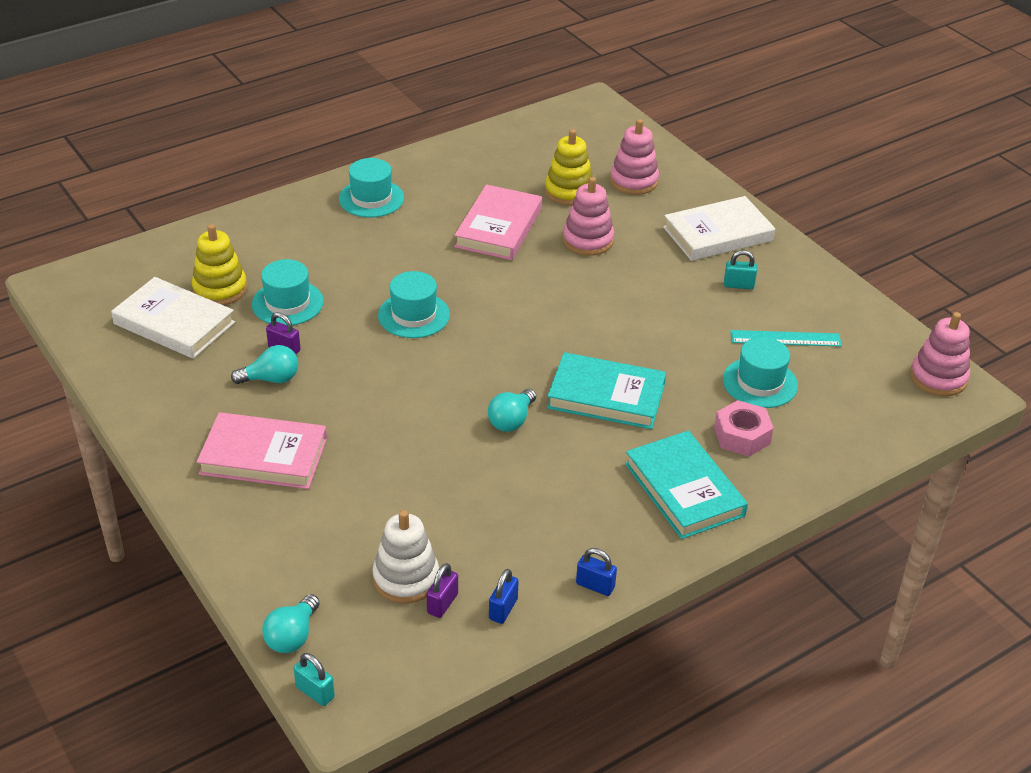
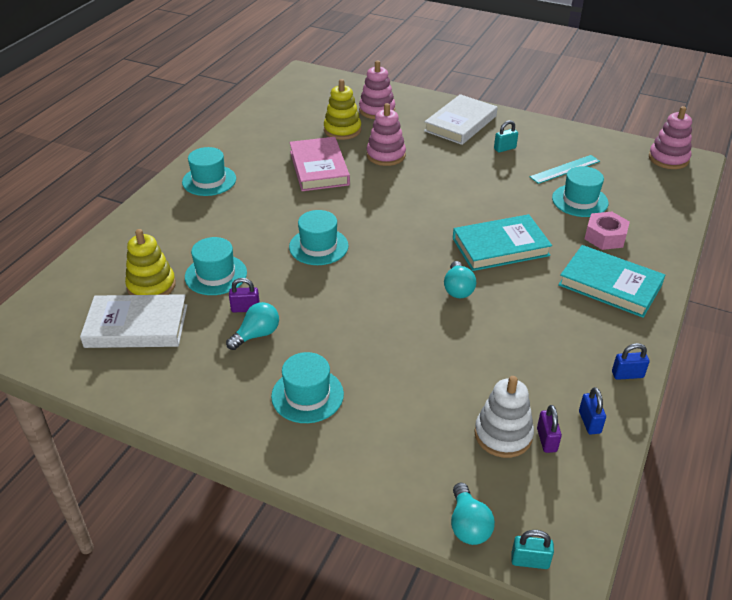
camera: 30 degrees left, 0 degrees up
pink book [197,412,327,489] -> turquoise hat [271,352,344,423]

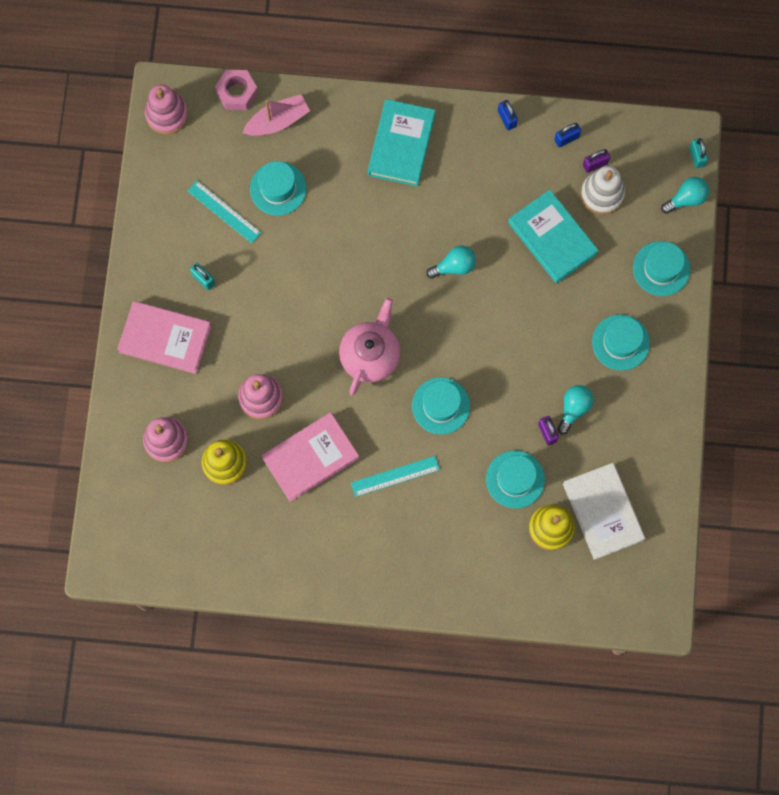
camera: 110 degrees left, 35 degrees up
turquoise hat [182,147,236,196] -> turquoise hat moved to [633,241,690,296]
turquoise light bulb [226,302,279,350] -> turquoise light bulb turned 90 degrees clockwise [557,385,594,435]
white book [424,94,498,145] -> pink book [117,301,211,374]
turquoise book [453,214,552,271] -> turquoise book moved to [508,190,599,283]
pink nut [585,212,630,250] -> pink nut moved to [215,70,258,110]
none -> pink boat [243,94,310,136]
none -> pink teapot [339,298,400,395]
none -> turquoise ruler [351,456,440,497]

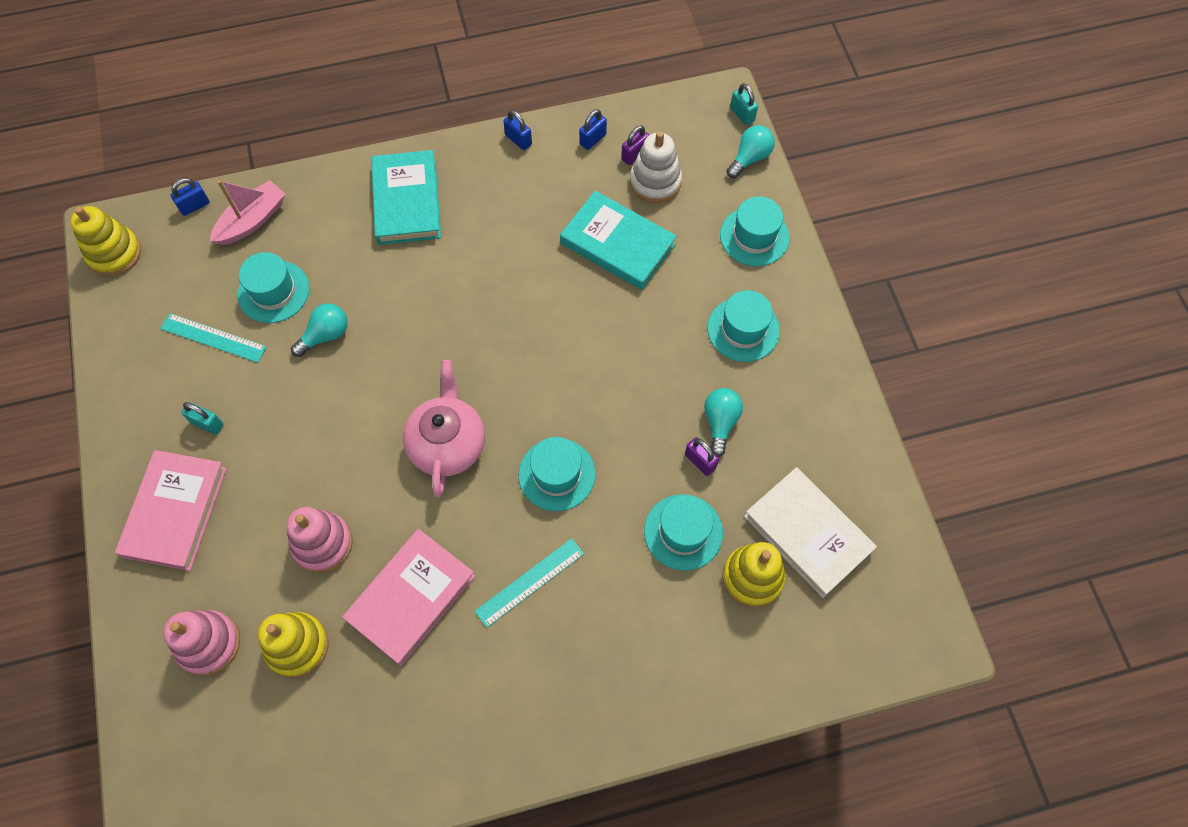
camera: 20 degrees left, 10 degrees down
pink book [117,301,211,374] -> pink book turned 75 degrees counterclockwise [115,450,227,571]
pink stacking toy [145,84,189,134] -> yellow stacking toy [70,206,141,276]
pink nut [215,70,258,110] -> blue padlock [171,178,210,216]
turquoise light bulb [426,246,476,279] -> turquoise light bulb moved to [291,303,348,357]

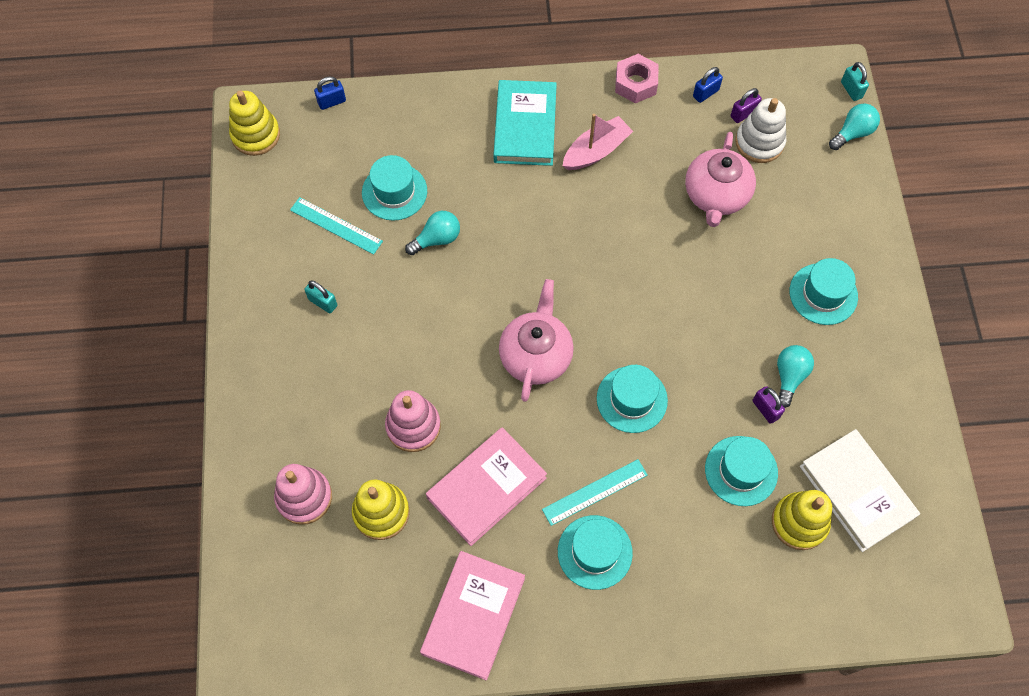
camera: 10 degrees right, 0 degrees up
pink book [115,450,227,571] -> pink book moved to [420,551,525,680]
pink boat [210,180,286,245] -> pink boat moved to [563,114,633,170]
blue padlock [503,110,532,150] -> pink nut [615,54,659,103]
turquoise book [560,191,677,290] -> pink teapot [685,132,756,227]
turquoise hat [720,197,790,266] -> turquoise hat moved to [558,515,633,590]

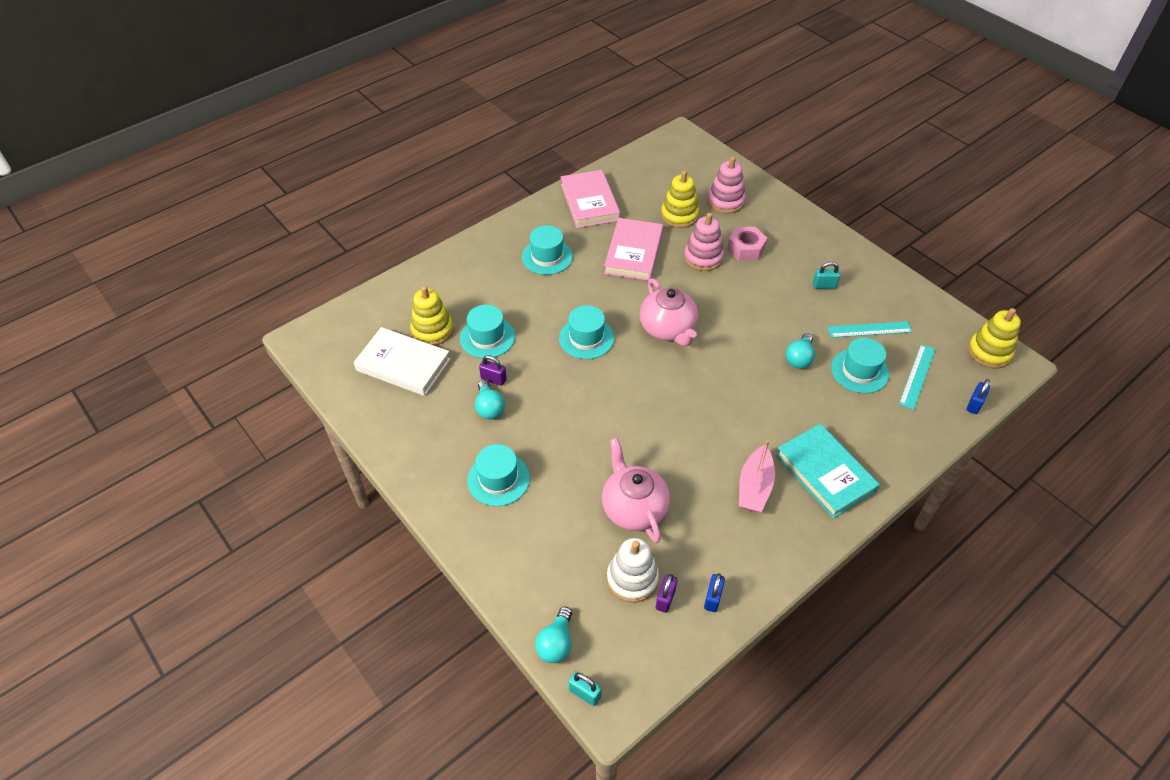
camera: 145 degrees right, 15 degrees down
turquoise ruler [542,459,648,526] -> turquoise ruler moved to [899,344,935,410]
pink nut [615,54,659,103] -> pink nut moved to [727,227,767,261]

